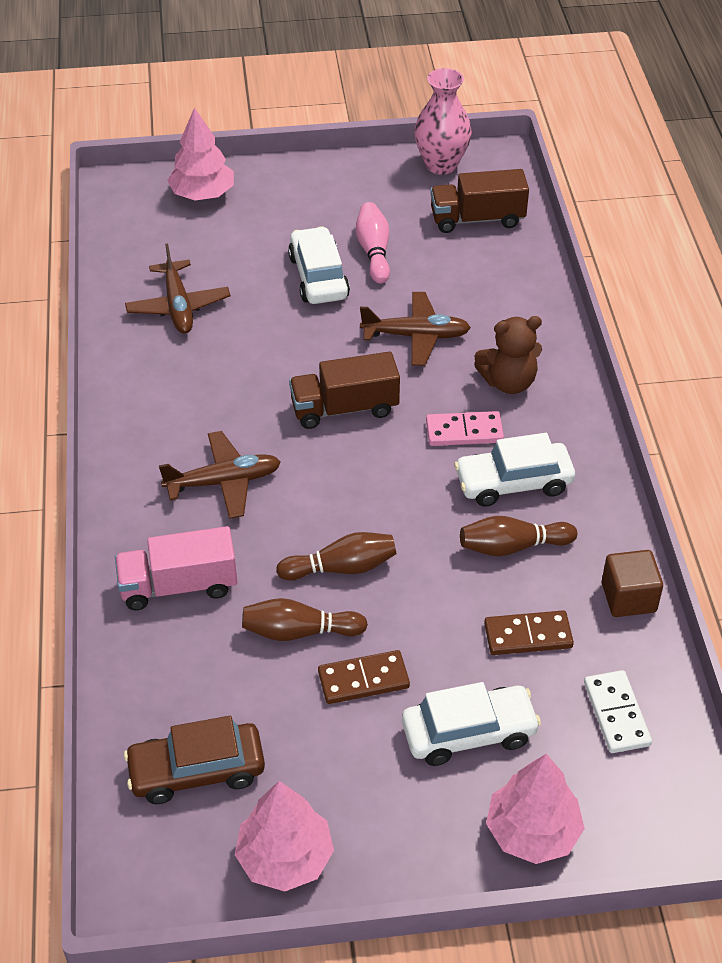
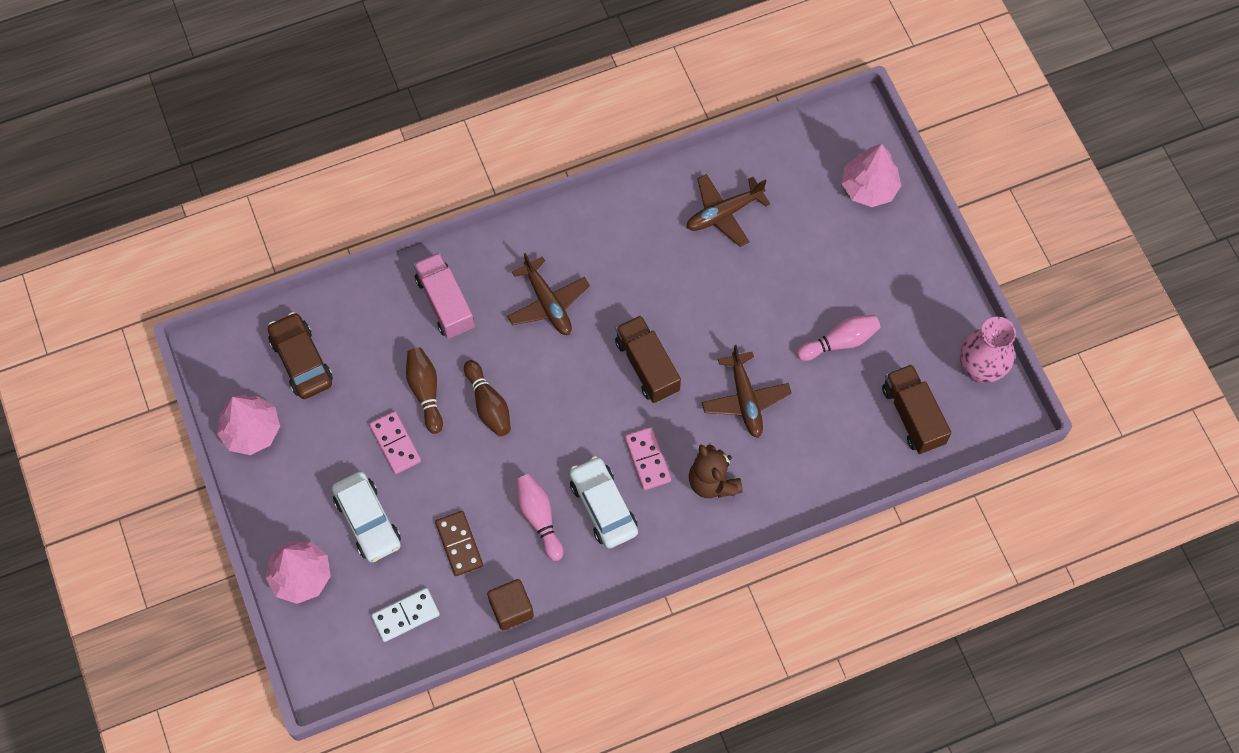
camera: 75 degrees right, 20 degrees up
white car [288,226,350,304] -> none
brown domino [318,650,410,704] -> pink domino [369,411,421,474]
brown bowling pin [460,516,577,556] -> pink bowling pin [516,474,563,561]

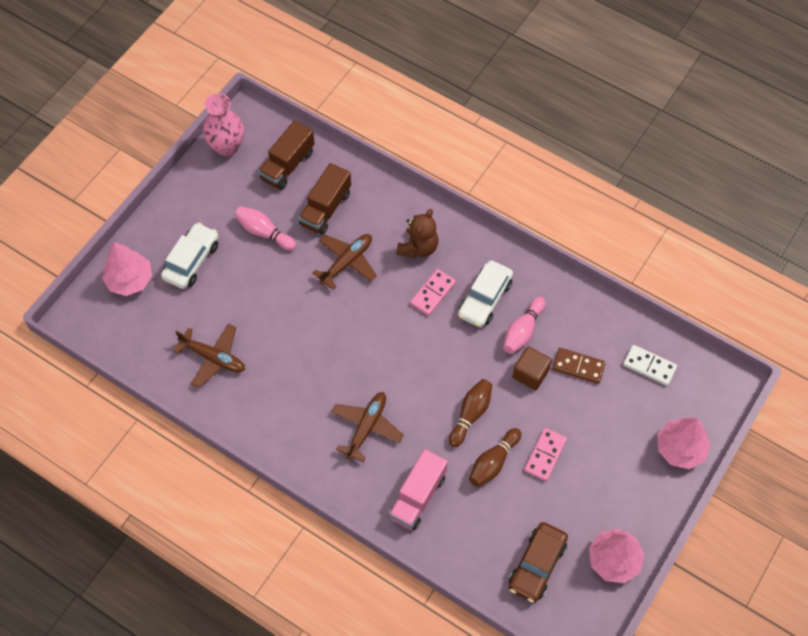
camera: 125 degrees left, 5 degrees down
white car [332,472,401,562] -> white car moved to [161,222,219,289]
brown domino [435,511,483,576] -> brown domino turned 75 degrees clockwise [553,348,606,384]
brown cube [487,579,534,630] -> brown cube moved to [513,346,552,390]
brown truck [615,315,681,403] -> brown truck moved to [298,163,351,235]

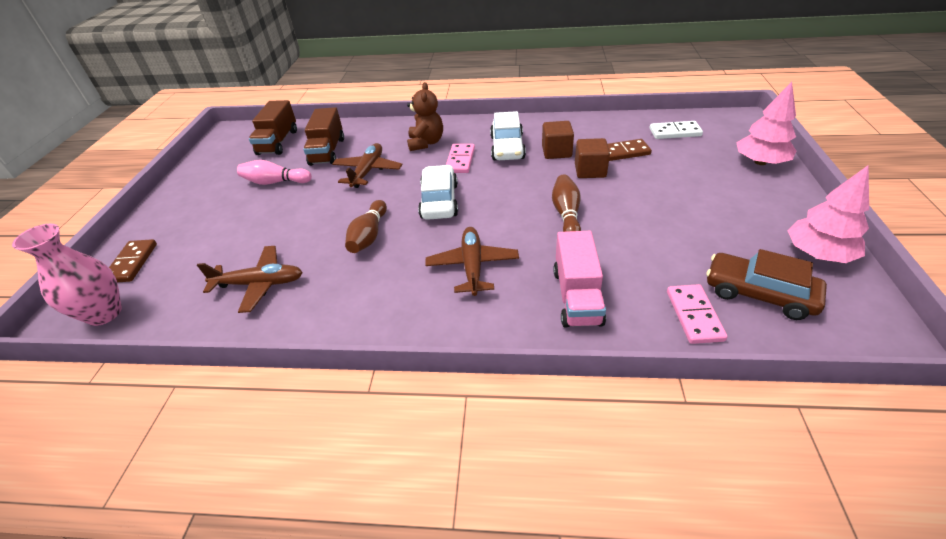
camera: 25 degrees left, 20 degrees down
pink tree [102,242,152,296] -> brown domino [109,239,157,282]
white car [161,222,219,289] -> white car moved to [418,165,458,220]
pink vase [203,93,244,156] -> pink vase moved to [12,224,122,326]
brown bowling pin [469,428,522,487] -> brown bowling pin moved to [345,200,387,253]
pink bowling pin [503,297,546,354] -> brown cube [542,121,574,159]
brown car [509,522,568,603] -> brown car turned 120 degrees clockwise [706,249,827,320]
pink domino [524,428,567,481] -> pink domino moved to [667,284,728,344]

